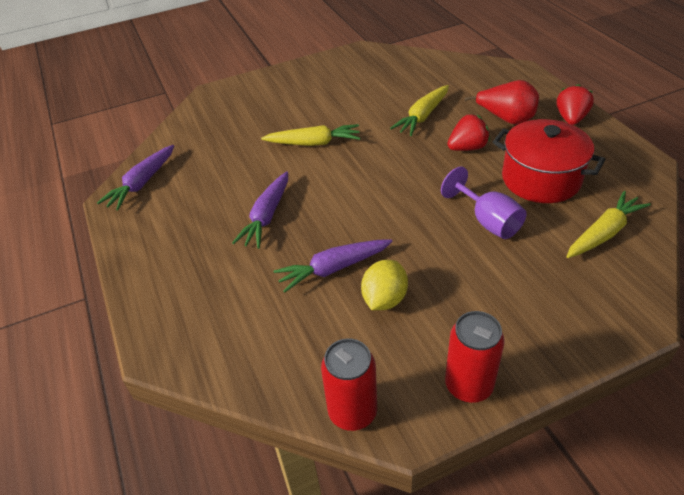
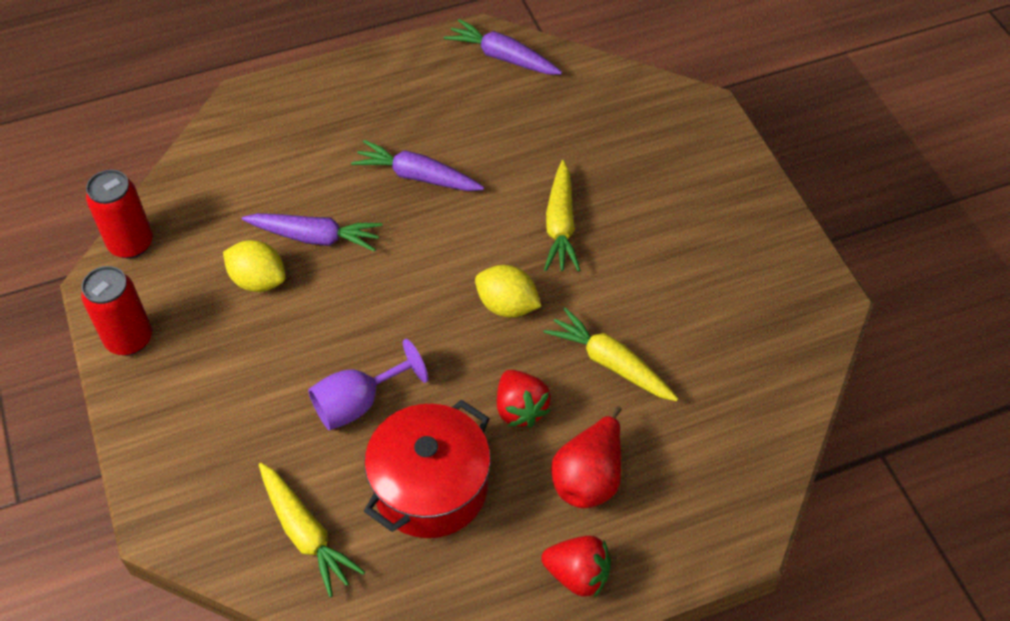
camera: 90 degrees right, 10 degrees up
purple carrot [274,239,393,293] -> purple carrot turned 120 degrees clockwise [242,213,383,252]
none -> yellow lemon [475,265,542,318]

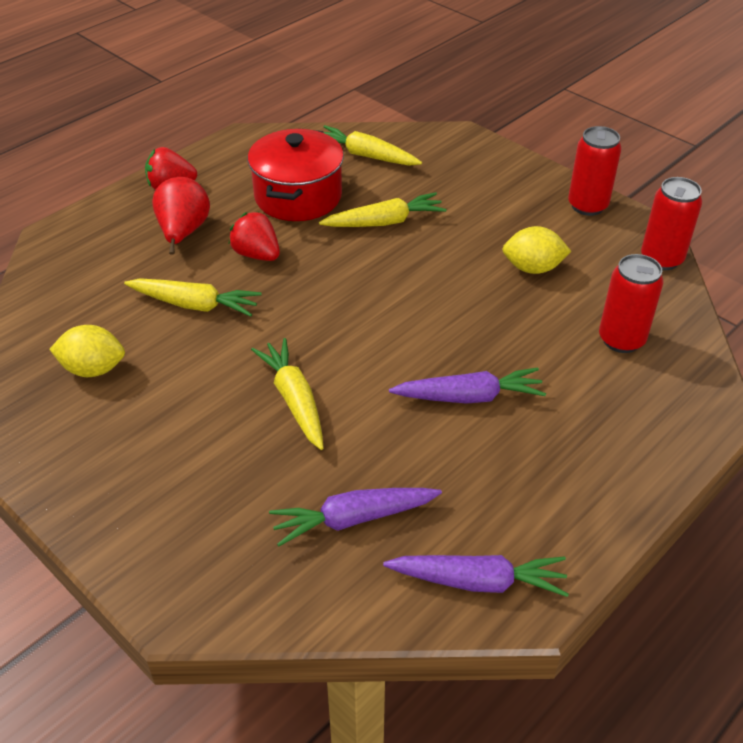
camera: 155 degrees right, 10 degrees down
purple carrot [242,213,383,252] -> purple carrot moved to [269,488,442,546]
purple goblet [308,339,428,430] -> yellow carrot [319,192,446,227]
yellow lemon [475,265,542,318] -> yellow lemon moved to [49,325,125,377]
none -> red can [599,254,664,353]

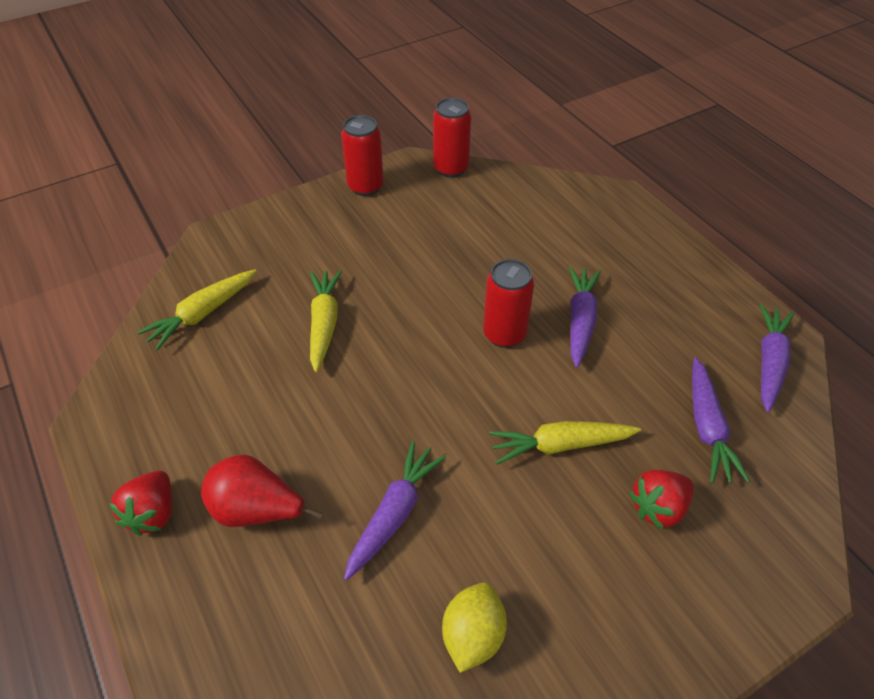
camera: 75 degrees left, 5 degrees up
yellow carrot [124,278,262,317] -> purple carrot [344,441,446,581]
red strawberry [228,211,280,261] -> red strawberry moved to [629,470,694,530]
red pot [248,128,344,221] -> none
yellow lemon [502,226,571,274] -> none
red can [599,254,664,353] -> red can moved to [483,259,534,348]

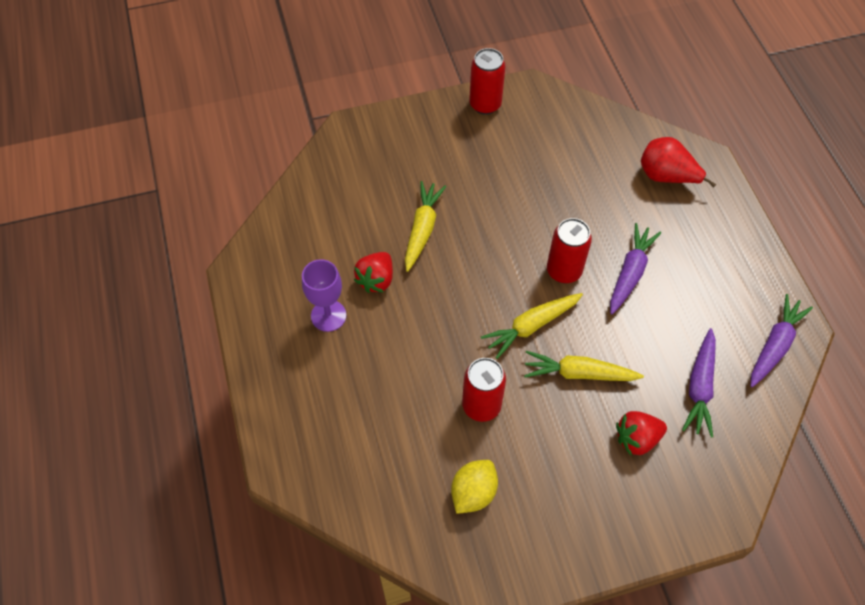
camera: 15 degrees right, 10 degrees up
red strawberry [109,471,172,536] -> red strawberry moved to [354,252,393,293]
yellow carrot [137,269,256,351] -> yellow carrot moved to [481,293,583,359]
red pear [201,455,323,527] -> red pear moved to [641,137,716,188]
purple carrot [344,441,446,581] -> none
red can [433,98,471,178] -> red can moved to [462,358,506,422]
none -> purple goblet [302,259,346,332]

